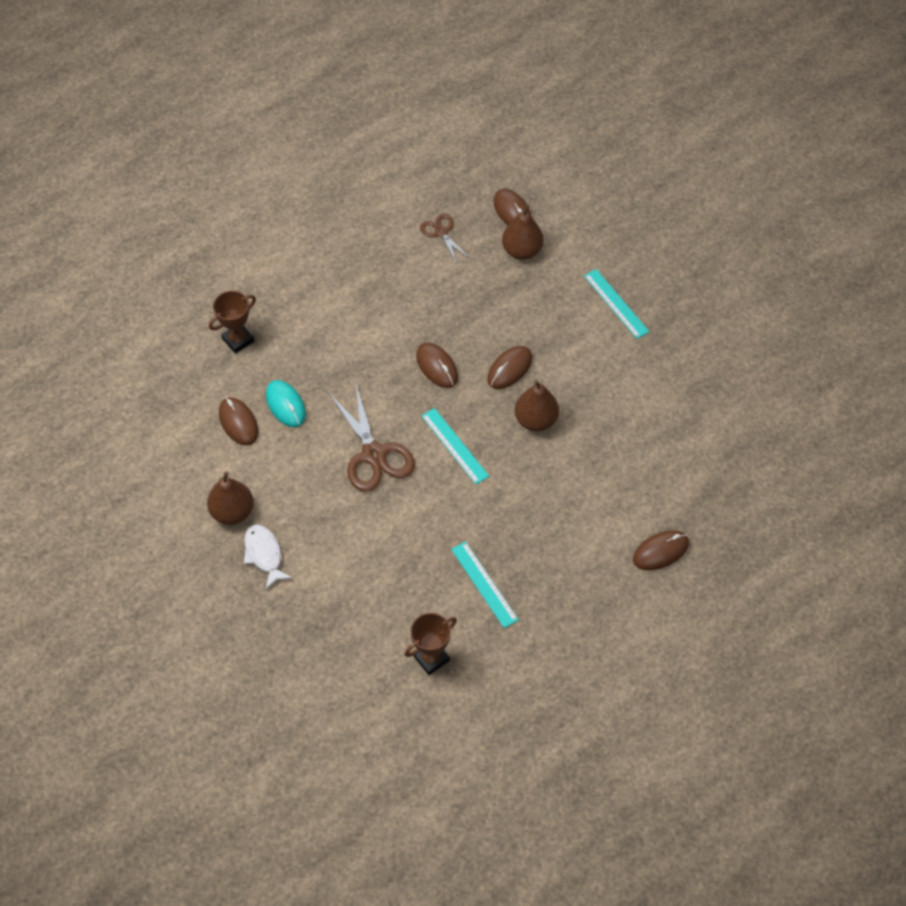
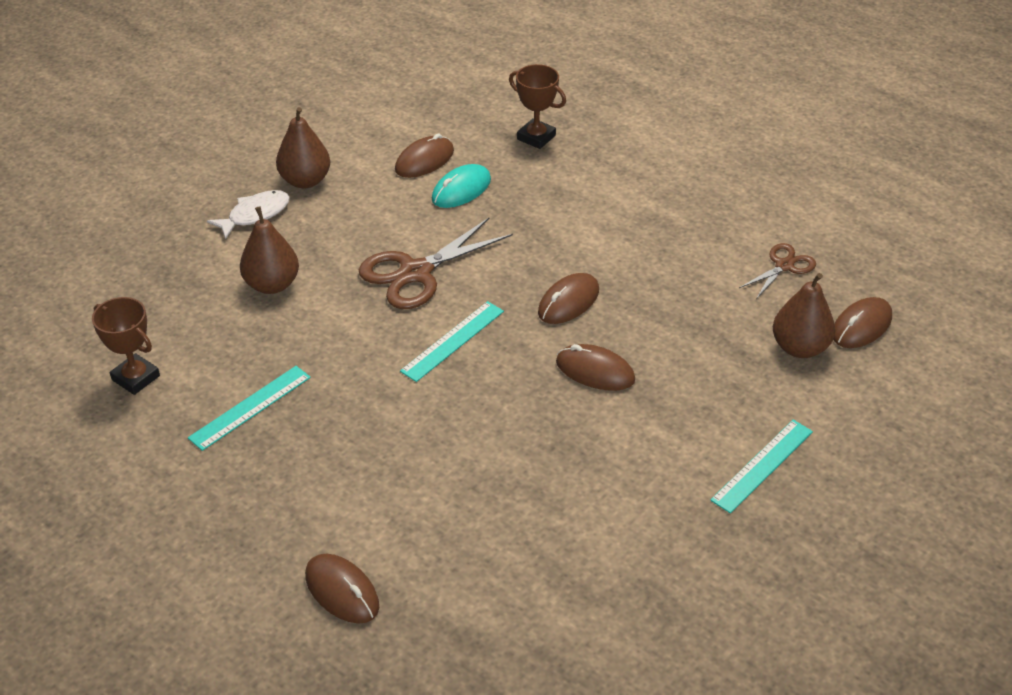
camera: 75 degrees right, 15 degrees down
brown pear [515,380,559,431] -> brown pear moved to [240,206,299,294]

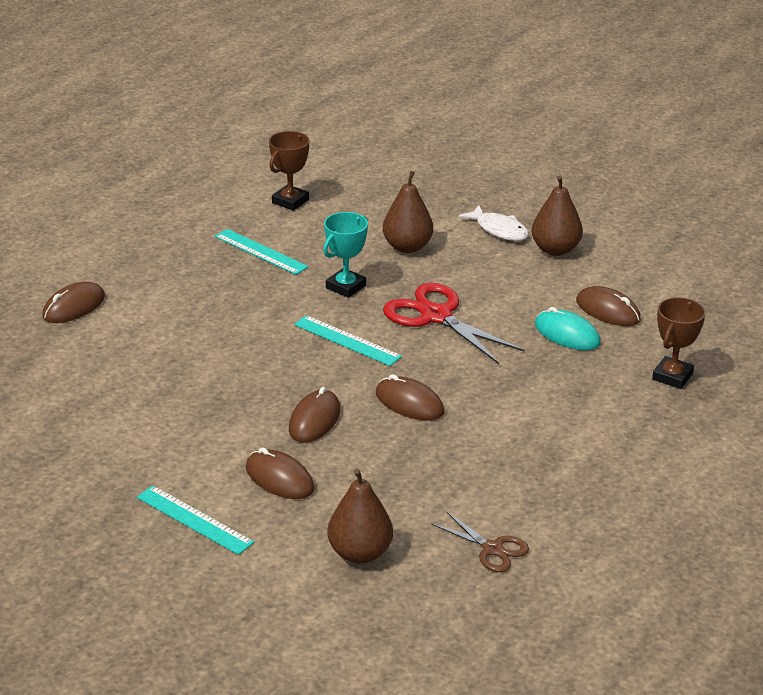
camera: 85 degrees right, 10 degrees down
brown scissors [359,217,513,309] -> red scissors [383,283,524,364]
brown mouse [834,297,892,348] -> brown mouse moved to [246,447,314,499]
none -> turquoise trophy [323,212,368,298]

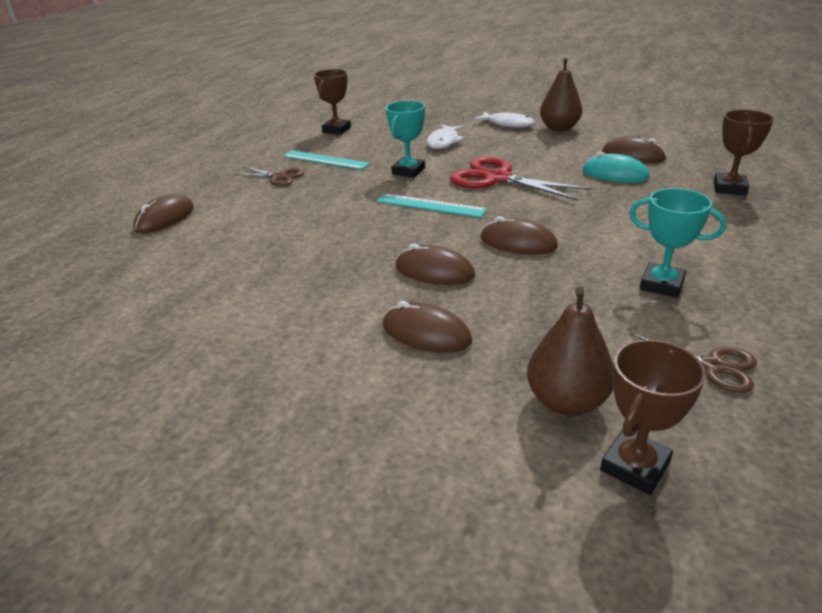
camera: 10 degrees left, 0 degrees up
turquoise ruler [137,485,254,555] -> none
brown mouse [289,387,340,443] -> brown mouse turned 75 degrees counterclockwise [396,244,475,285]
brown pear [383,171,433,253] -> white fish [427,124,465,149]
none -> brown scissors [234,166,304,186]
none -> brown trophy [600,339,706,495]
none -> turquoise trophy [629,188,726,298]

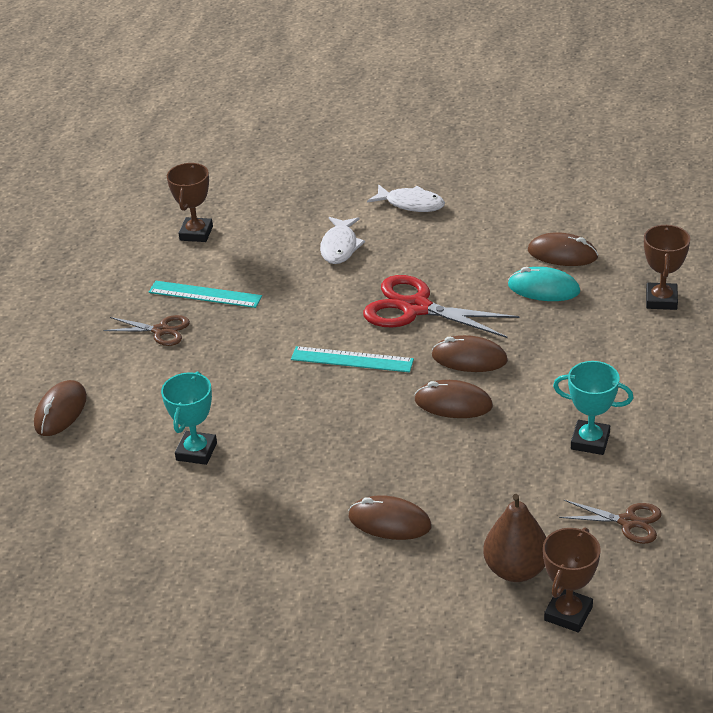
camera: 10 degrees left, 5 degrees up
turquoise trophy [386,101,425,178] -> turquoise trophy moved to [161,372,217,465]
brown mouse [396,244,475,285] -> brown mouse moved to [431,335,508,372]
brown pear [540,58,582,132] -> none

